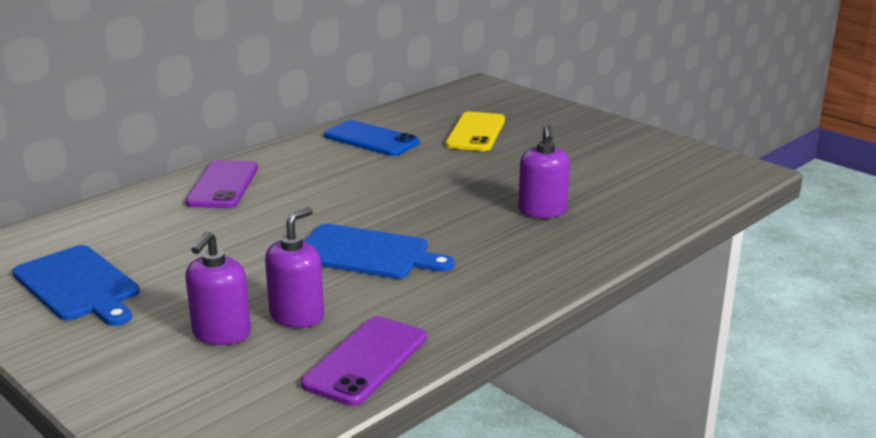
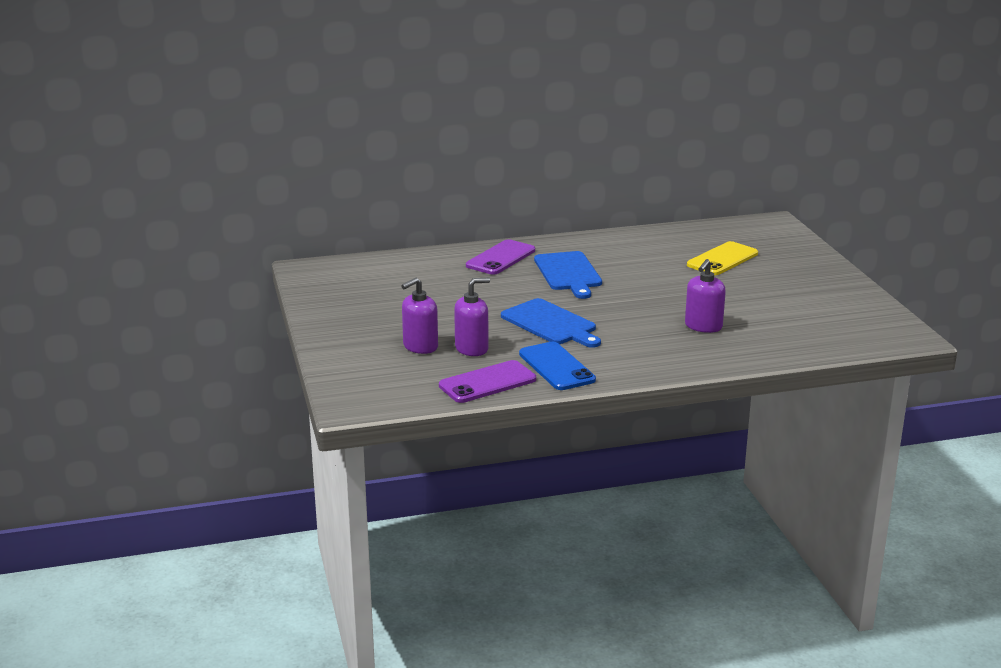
camera: 30 degrees right, 0 degrees up
blue cutting board [12,245,140,326] -> blue cutting board moved to [534,251,602,299]
blue phone [324,120,419,156] -> blue phone moved to [519,342,596,390]

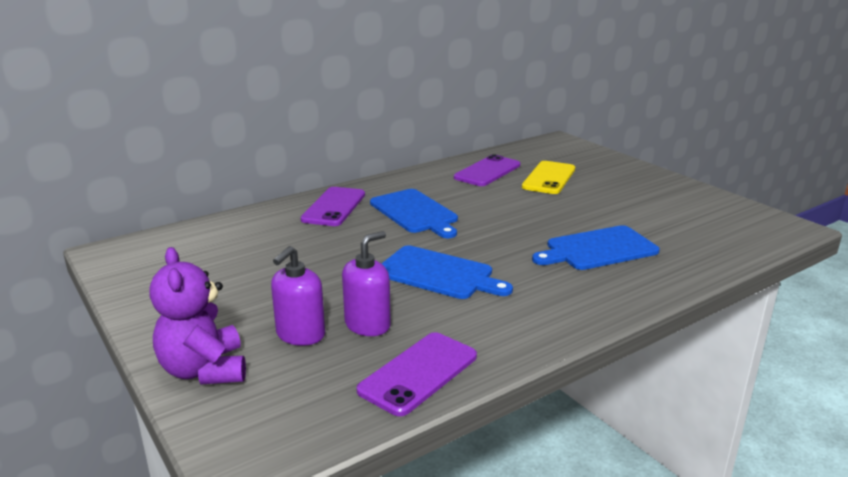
camera: 20 degrees left, 0 degrees up
blue phone [519,342,596,390] -> none
purple soap dispenser [685,259,726,333] -> blue cutting board [532,225,660,270]
none -> purple teddy bear [149,247,246,385]
none -> purple phone [454,154,520,186]

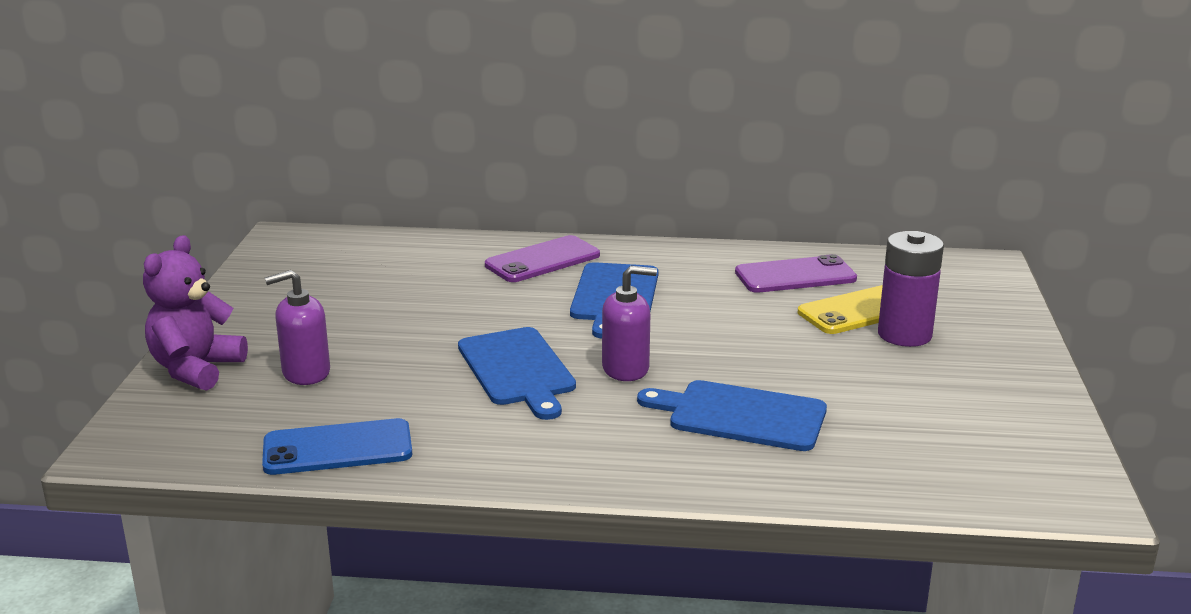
camera: 40 degrees right, 0 degrees up
purple soap dispenser [342,231,391,336] -> purple soap dispenser moved to [602,266,657,381]
purple phone [356,332,477,416] -> blue phone [262,418,412,475]
none -> purple battery [878,231,944,347]

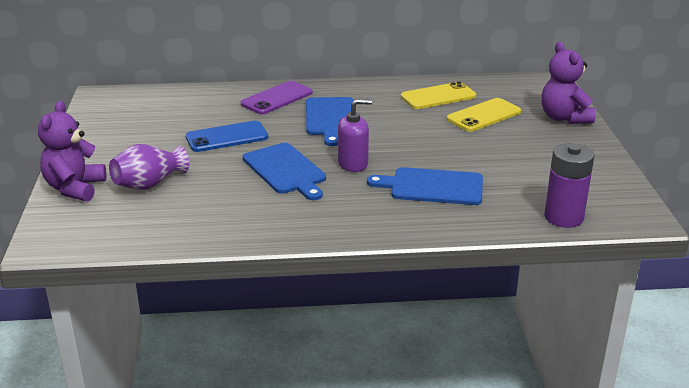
camera: 10 degrees left, 5 degrees up
blue phone [262,418,412,475] -> blue phone moved to [186,121,268,152]
purple soap dispenser [265,270,330,385] -> purple vase [109,144,189,190]
purple phone [735,254,857,293] -> yellow phone [401,81,476,109]
purple battery [878,231,944,347] -> purple battery moved to [544,143,594,228]
none -> purple teddy bear [541,42,596,124]

